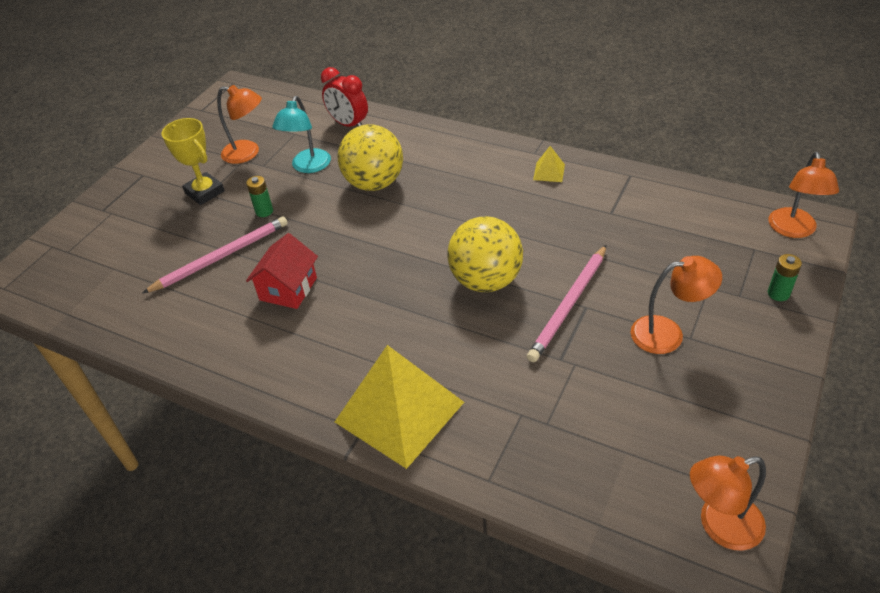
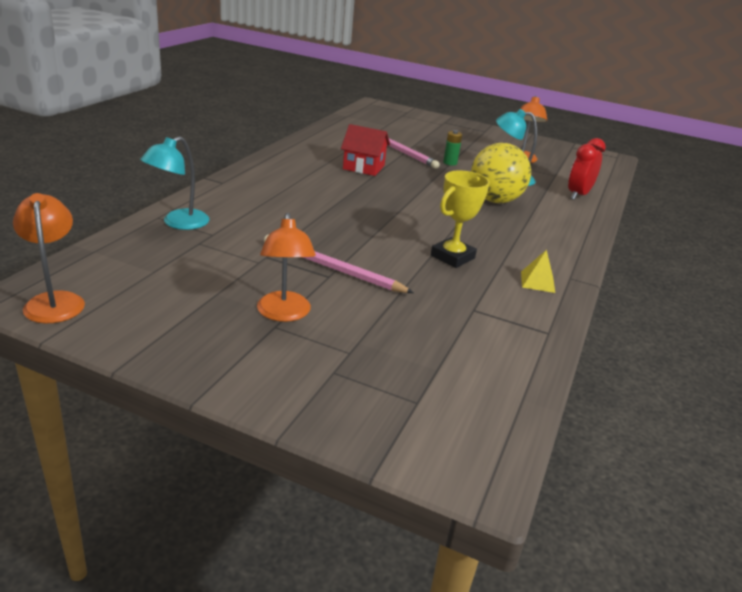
camera: 80 degrees right, 15 degrees down
yellow trophy [162,118,225,205] -> yellow trophy moved to [431,171,490,268]
yellow pyramid [335,345,464,469] -> none
yellow ball [447,217,523,292] -> none
green battery [768,254,802,301] -> none
orange lamp [769,152,839,238] -> none
none -> turquoise lamp [140,136,209,230]

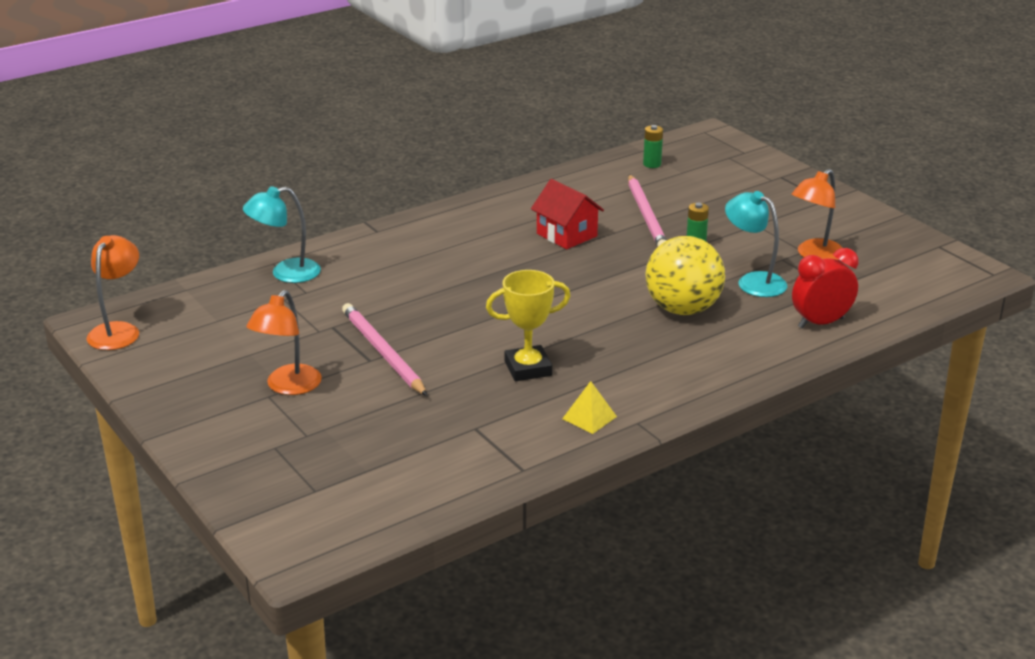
camera: 35 degrees right, 0 degrees up
none -> green battery [643,125,663,168]

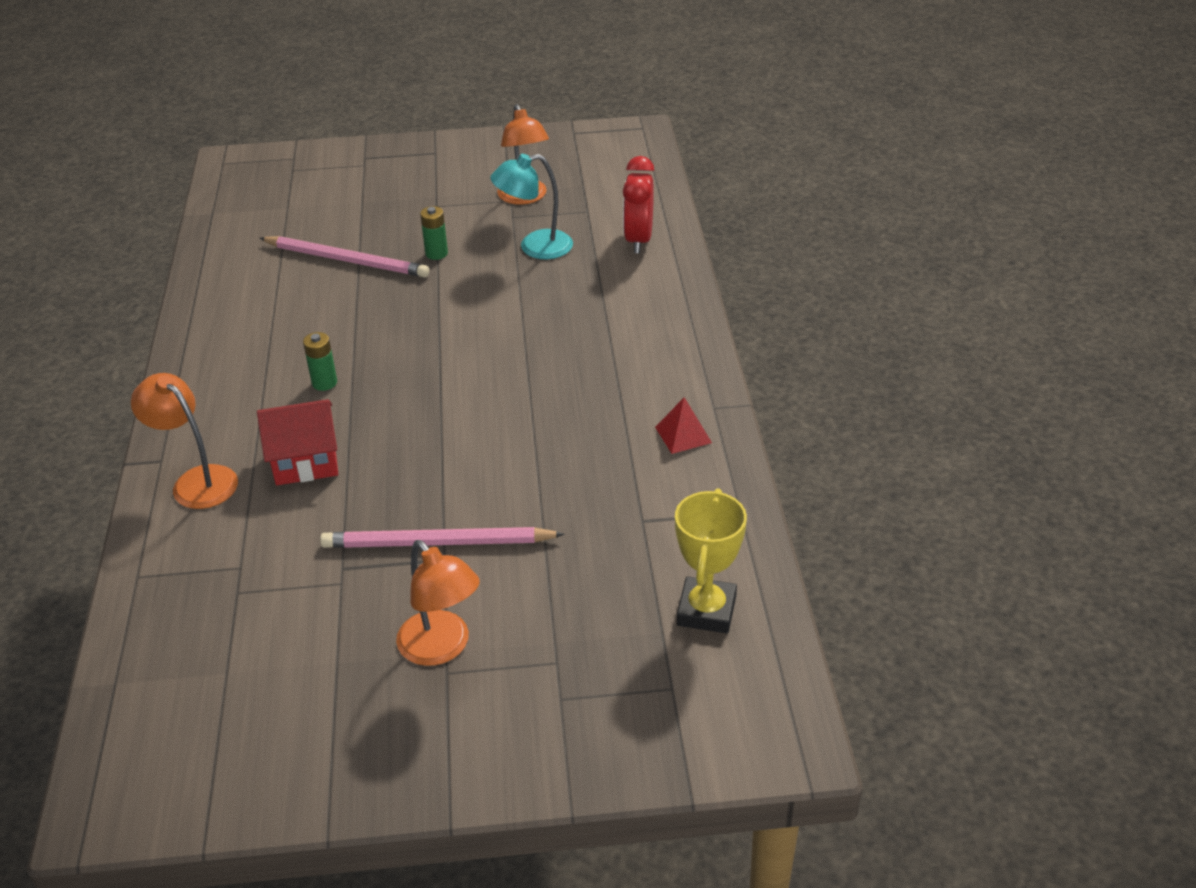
camera: 60 degrees left, 10 degrees up
orange lamp [87,235,139,350] -> orange lamp moved to [131,373,238,509]
turquoise lamp [243,186,321,283] -> none
yellow trophy [486,270,571,381] -> yellow trophy moved to [675,488,747,633]
red house [531,179,604,249] -> red house moved to [257,399,338,485]
yellow pyramid [562,381,617,434] -> red pyramid [655,397,712,454]
green battery [643,125,663,168] -> green battery moved to [303,332,337,391]
yellow ball [645,236,725,315] -> none

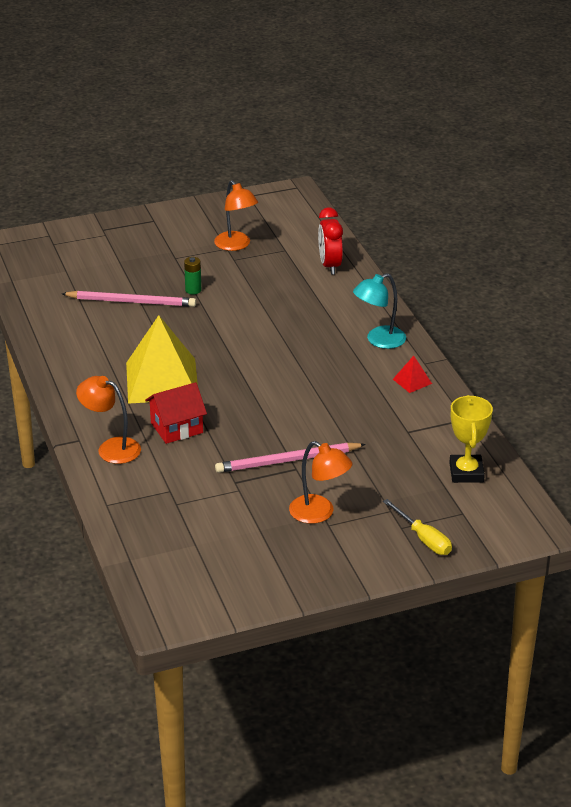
camera: 15 degrees left, 5 degrees down
green battery [303,332,337,391] -> yellow pyramid [126,315,198,404]
turquoise lamp [490,154,573,259] -> turquoise lamp moved to [353,273,406,349]
none -> yellow screwdriver [383,499,452,555]

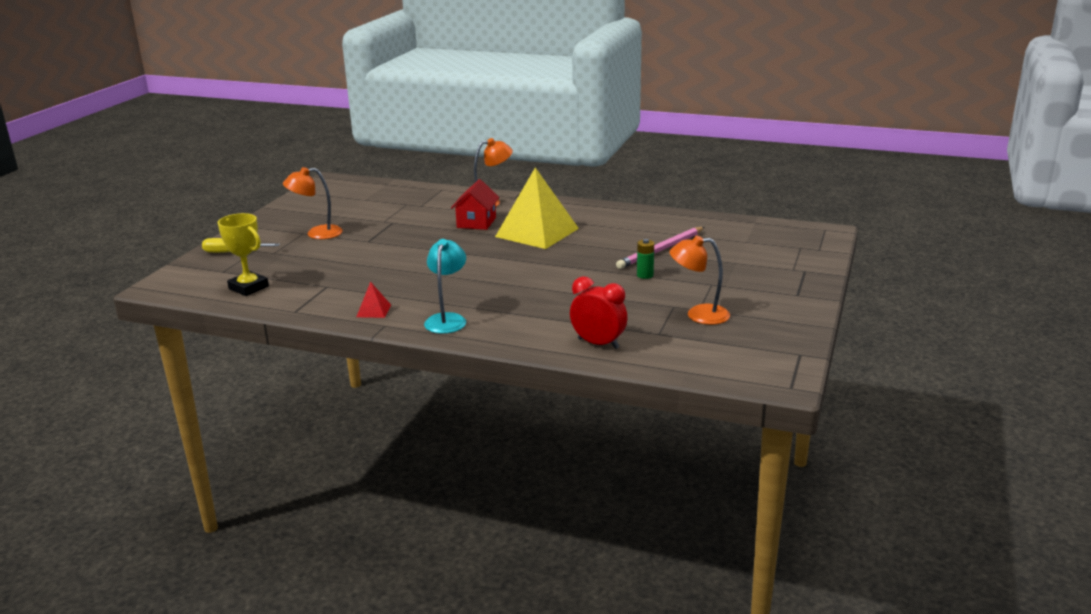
camera: 130 degrees right, 10 degrees down
pink pencil [215,443,366,473] -> none

